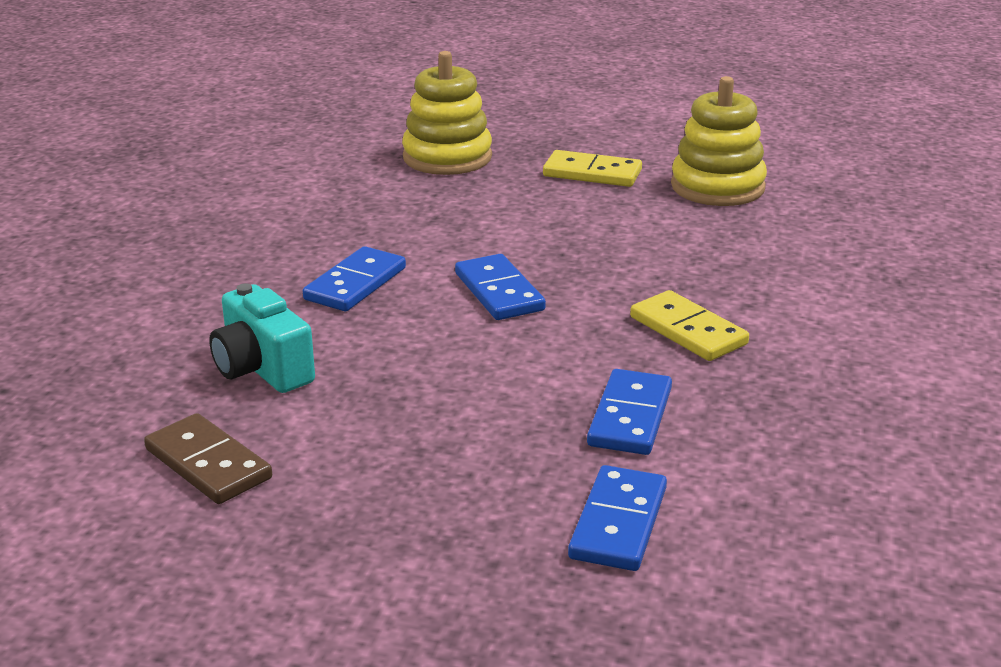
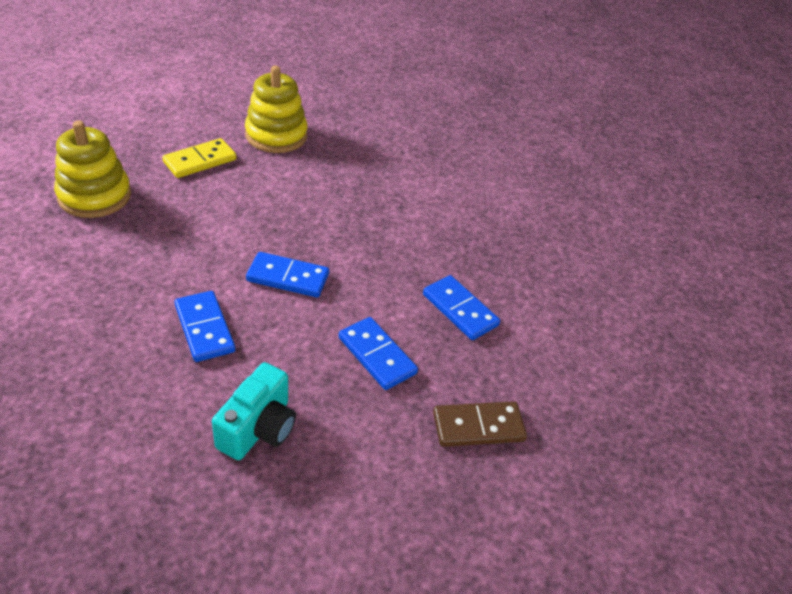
camera: 60 degrees left, 15 degrees up
brown domino [144,413,272,504] -> brown domino moved to [433,401,527,447]
turquoise camera [209,284,315,393] -> turquoise camera turned 60 degrees counterclockwise [212,362,296,460]
blue domino [568,465,667,571] -> blue domino moved to [339,317,418,390]
yellow domino [630,290,749,361] -> none

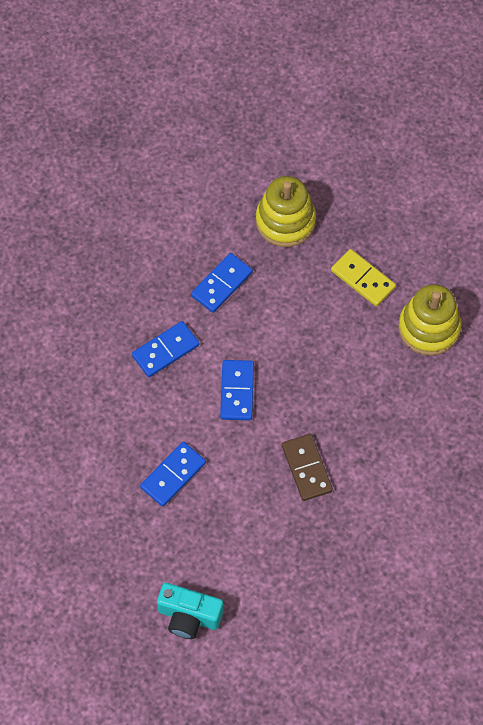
camera: 85 degrees right, 20 degrees up
turquoise camera [212,362,296,460] -> turquoise camera moved to [157,583,224,639]
blue domino [423,275,500,340] -> blue domino moved to [191,253,253,313]
brown domino [433,401,527,447] -> brown domino moved to [282,434,333,501]

